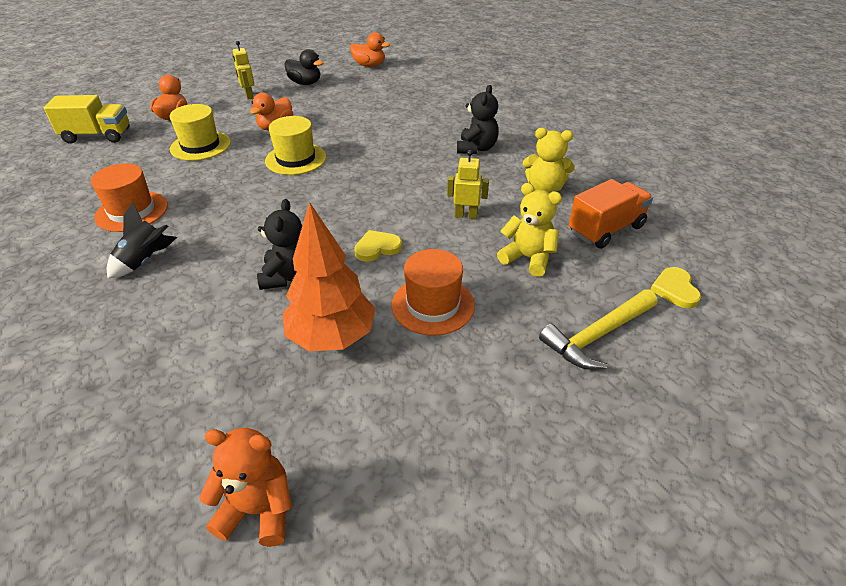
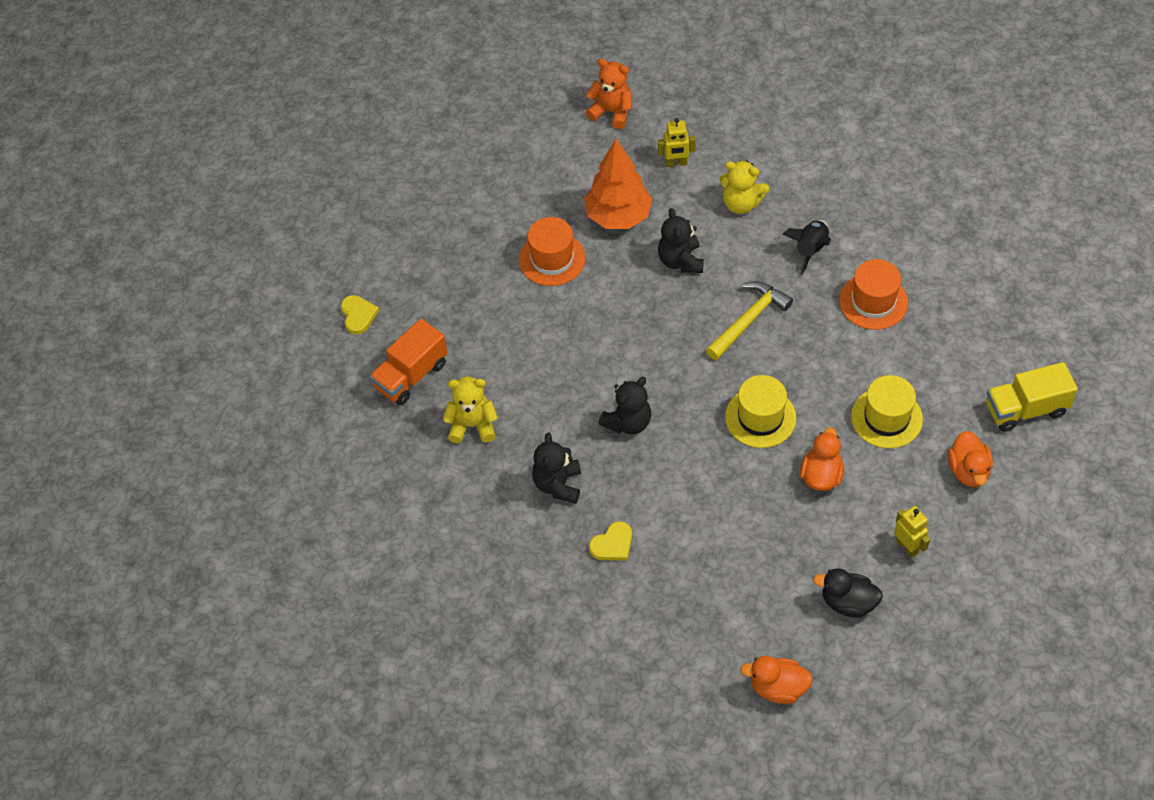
camera: 170 degrees right, 15 degrees up
orange teddy bear [199,428,292,547] -> orange teddy bear turned 150 degrees counterclockwise [586,58,632,129]
yellow heart [354,230,402,262] -> yellow heart moved to [589,521,632,561]
yellow robot [447,150,489,219] -> yellow robot moved to [658,118,696,167]
yellow teddy bear [497,183,562,277] -> yellow teddy bear moved to [720,160,769,214]
yellow hammer [539,289,657,370] -> yellow hammer moved to [706,281,793,360]
none -> black teddy bear [598,377,651,434]

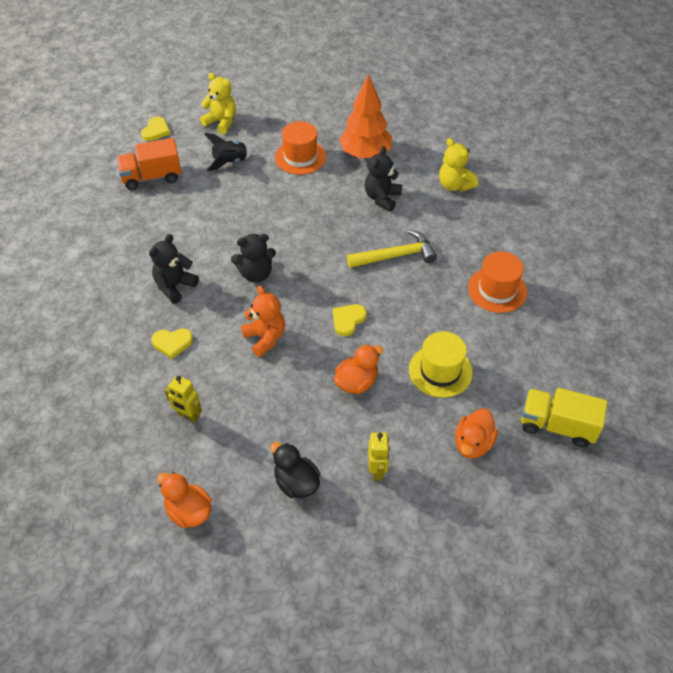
camera: 30 degrees right, 5 degrees down
yellow teddy bear [443,377,498,444] -> yellow teddy bear moved to [200,73,236,134]
orange teddy bear [586,58,632,129] -> orange teddy bear moved to [241,286,285,357]
yellow robot [658,118,696,167] -> yellow robot moved to [164,375,202,422]
yellow hat [725,375,796,448] -> yellow heart [333,304,366,336]
black rocket [783,220,831,275] -> black rocket moved to [204,133,254,171]

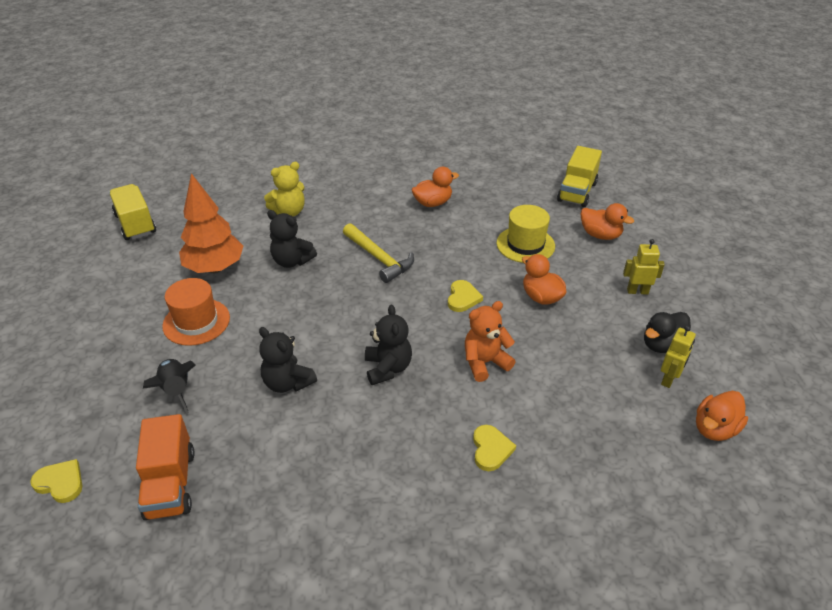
camera: 85 degrees left, 10 degrees down
black teddy bear [149,234,199,304] -> black teddy bear moved to [259,327,317,393]
yellow robot [164,375,202,422] -> yellow robot moved to [661,326,696,388]
yellow teddy bear [200,73,236,134] -> none
yellow heart [333,304,366,336] -> yellow heart turned 120 degrees counterclockwise [448,280,483,312]
yellow hammer [347,230,437,268] -> yellow hammer turned 150 degrees clockwise [343,223,414,283]
orange hat [468,252,527,313] -> orange duck [412,167,459,207]
none -> yellow truck [109,184,156,240]

